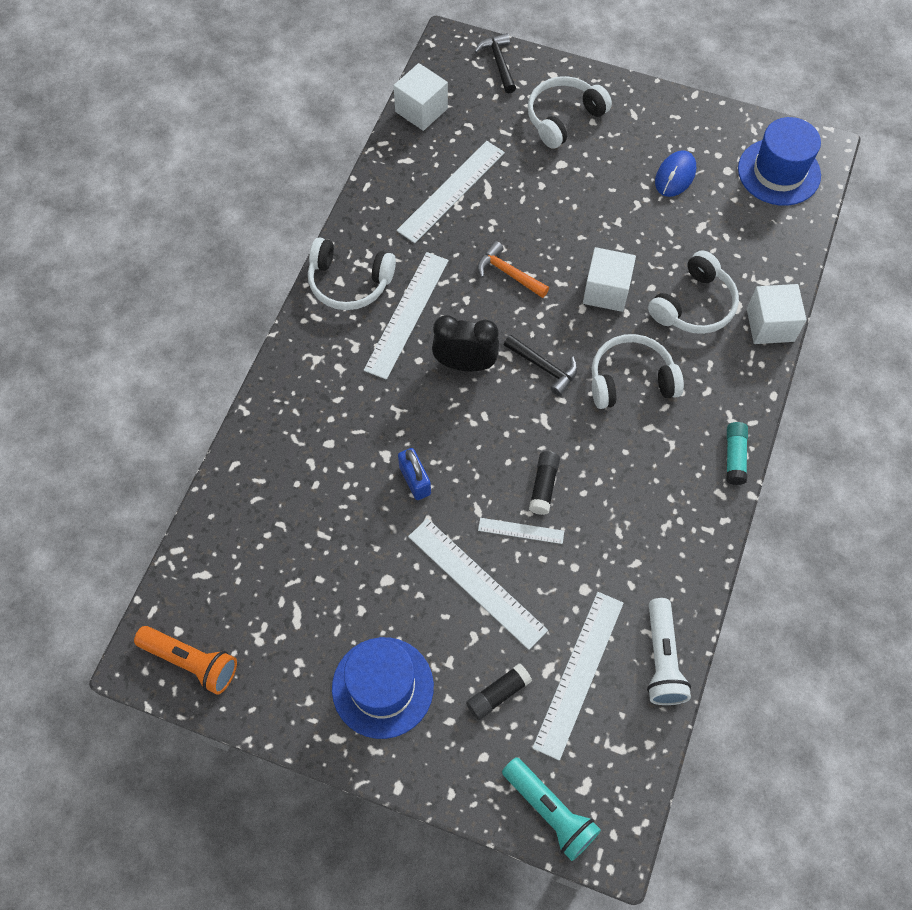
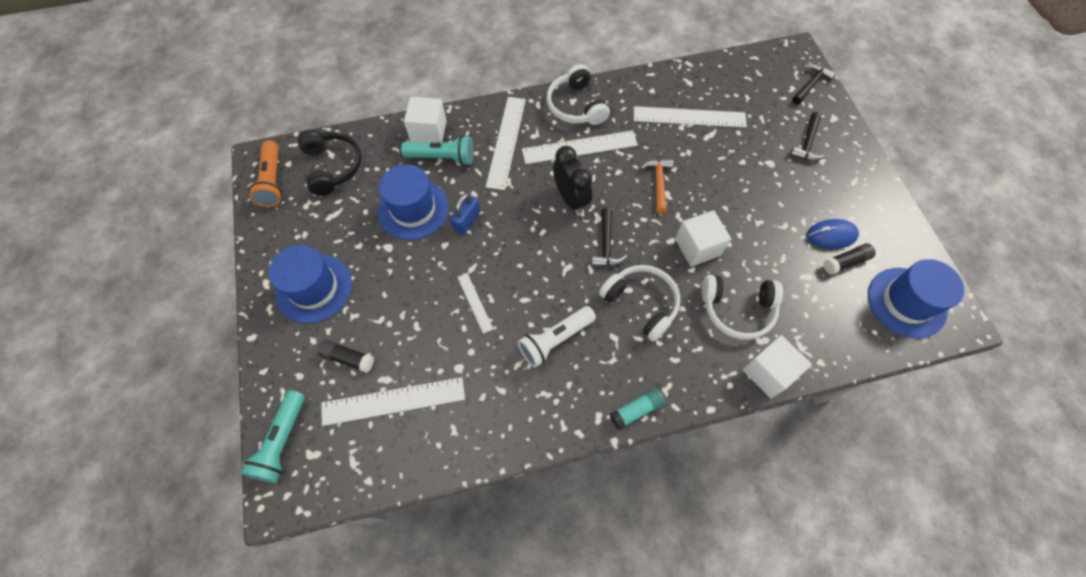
camera: 55 degrees right, 0 degrees up
white cube [393,63,448,131] -> white cube moved to [404,97,447,142]
white ruler [408,518,548,650] -> white ruler moved to [486,97,526,190]
white headphones [528,76,612,149] -> black hammer [790,112,826,161]
black glue stick [529,451,560,515] -> black glue stick moved to [823,243,876,275]
white flashlight [647,598,691,705] -> white flashlight moved to [518,306,596,368]
none -> black headphones [298,130,362,195]
none -> blue hat [378,164,449,240]
none -> turquoise flashlight [401,135,474,165]

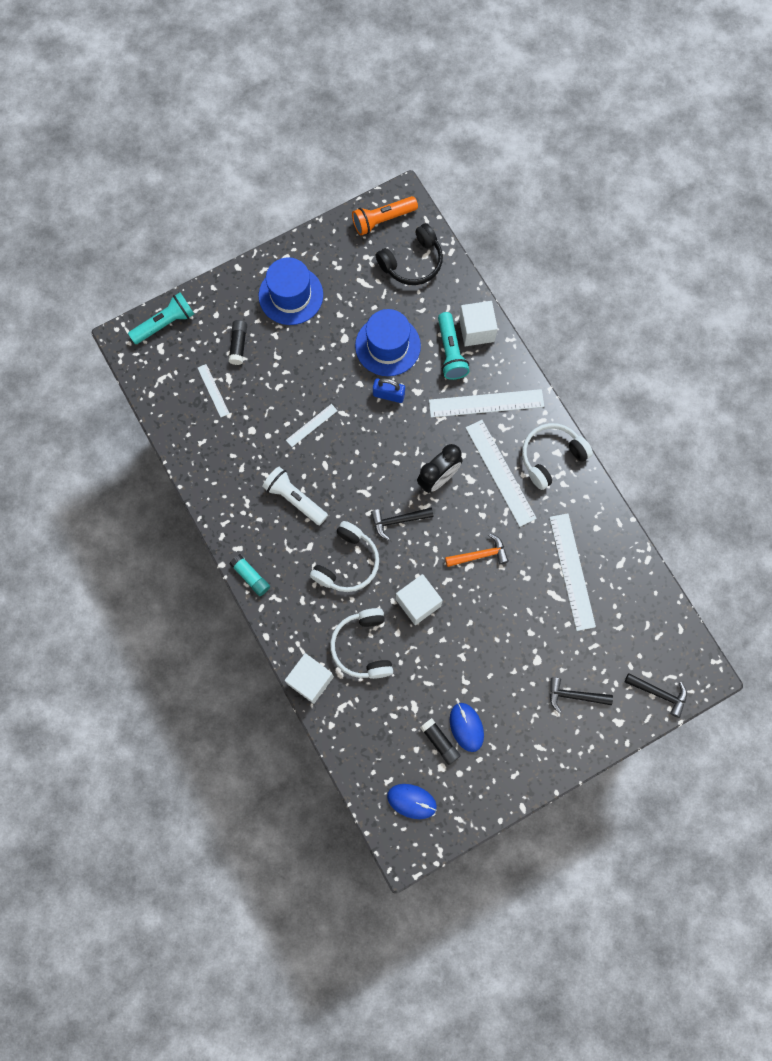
camera: 75 degrees right, 10 degrees up
turquoise flashlight [241,390,305,483] -> turquoise flashlight turned 150 degrees clockwise [128,293,194,344]
white ruler [321,377,465,426] -> white ruler [198,364,230,417], size x0.52
blue hat [868,259,964,338] -> blue mouse [387,784,437,819]

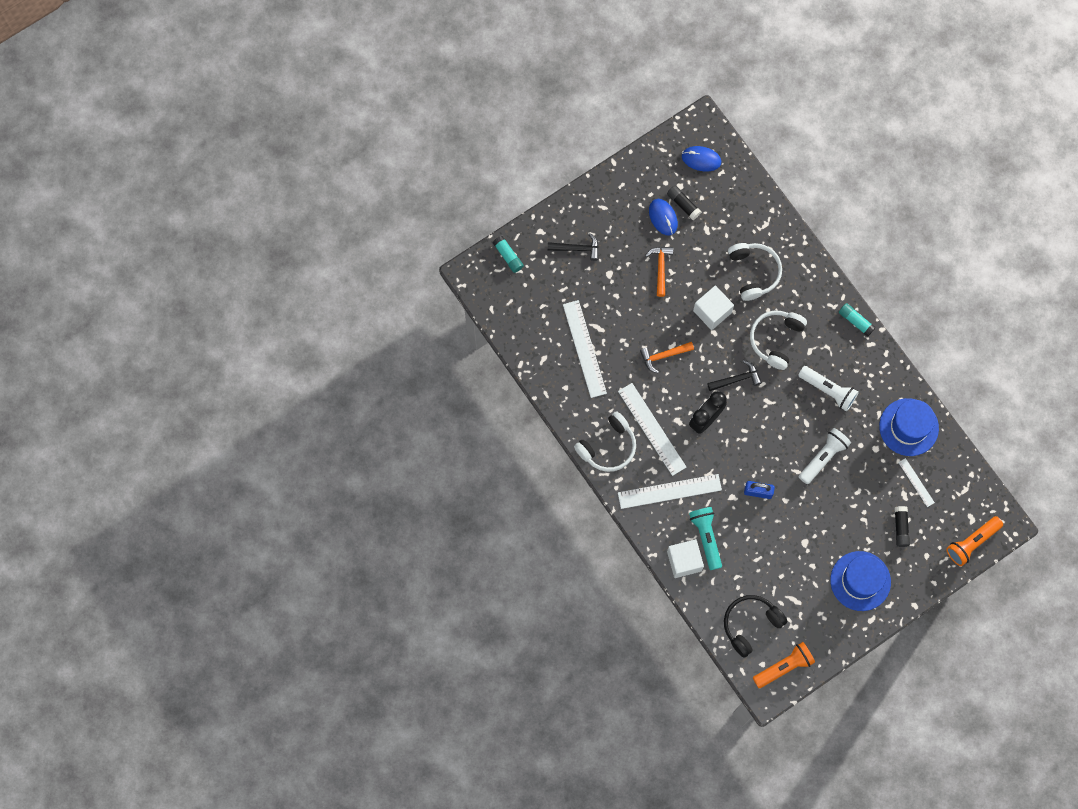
camera: 175 degrees right, 0 degrees up
turquoise flashlight [128,293,194,344] -> orange flashlight [946,516,1003,566]
white cube [285,653,334,704] -> none
white ruler [286,404,338,447] -> white flashlight [799,428,851,484]
blue hat [355,309,421,376] -> blue hat moved to [879,398,939,456]
black hammer [625,673,687,718] -> turquoise glue stick [493,236,524,273]
none -> orange hammer [645,247,673,297]

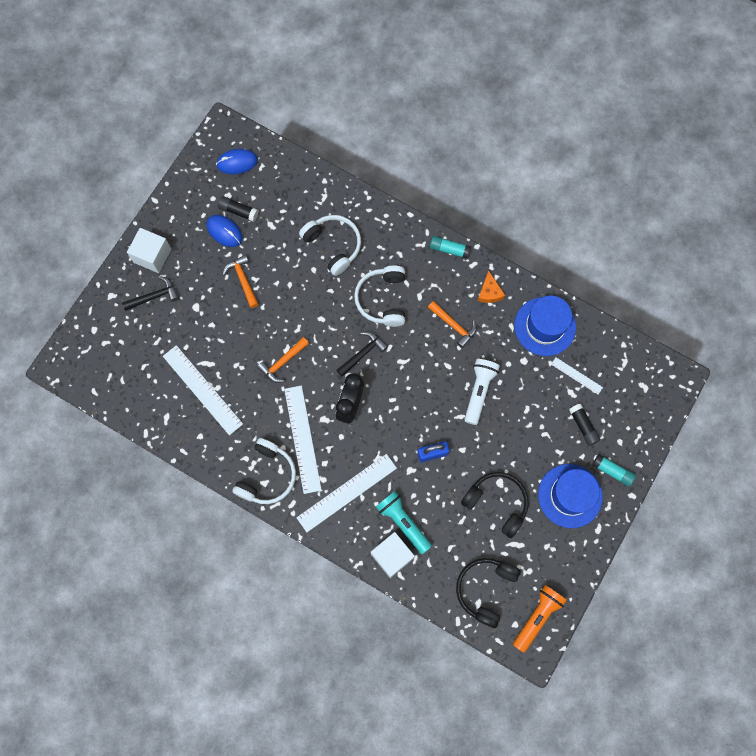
camera: 25 degrees left, 0 degrees up
turquoise glue stick [493,236,524,273] -> turquoise glue stick moved to [592,454,636,487]
white ruler [618,383,686,476] -> white ruler turned 45 degrees clockwise [284,385,322,494]
white cube [693,285,734,330] -> white cube moved to [127,228,171,273]
white flashlight [798,366,859,411] -> orange hammer [428,301,477,348]
orange flashlight [946,516,1003,566] -> none
none -> black headphones [461,472,529,538]
none -> orange cheese [478,271,505,303]

